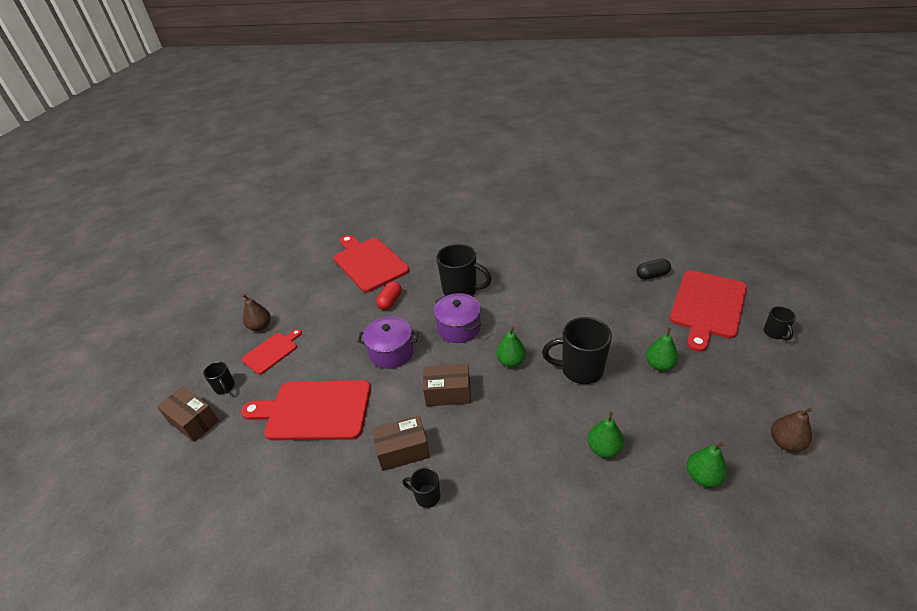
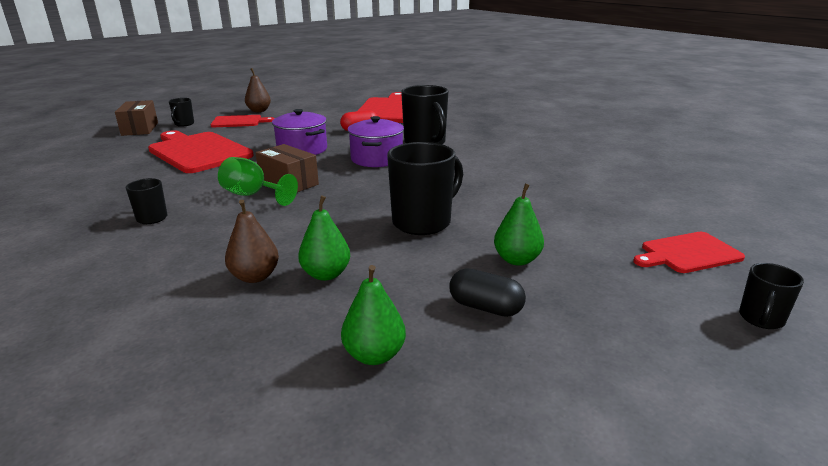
camera: 40 degrees right, 15 degrees down
brown box [372,416,430,471] -> none
green pear [496,327,526,367] -> none
black mug [542,317,612,384] -> black mug turned 90 degrees clockwise [387,142,463,235]
black capsule [636,259,671,280] -> black capsule moved to [449,268,526,317]
red cutting board [669,270,747,352] -> red cutting board [633,232,745,273], size x0.55
brown pear [771,408,812,452] -> brown pear moved to [225,200,279,283]
none -> green goblet [218,157,298,206]

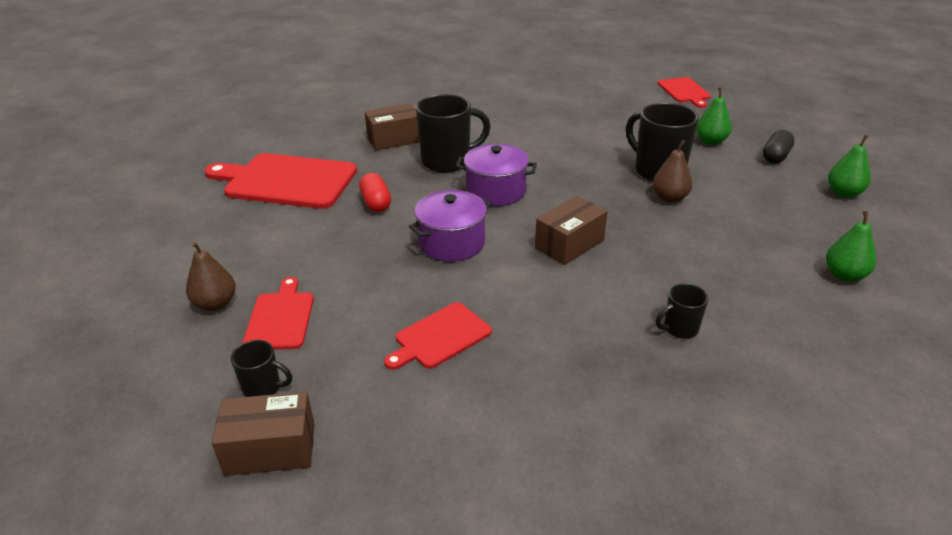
camera: 85 degrees left, 10 degrees up
red cutting board [148,130,254,173] -> red cutting board [384,302,492,370], size x0.55
green goblet [218,157,298,206] -> none
brown pear [225,200,279,283] -> brown pear moved to [652,140,692,203]
green pear [298,196,350,281] -> green pear moved to [826,211,876,282]
black mug [739,263,804,329] -> none
none -> brown box [365,103,419,150]

